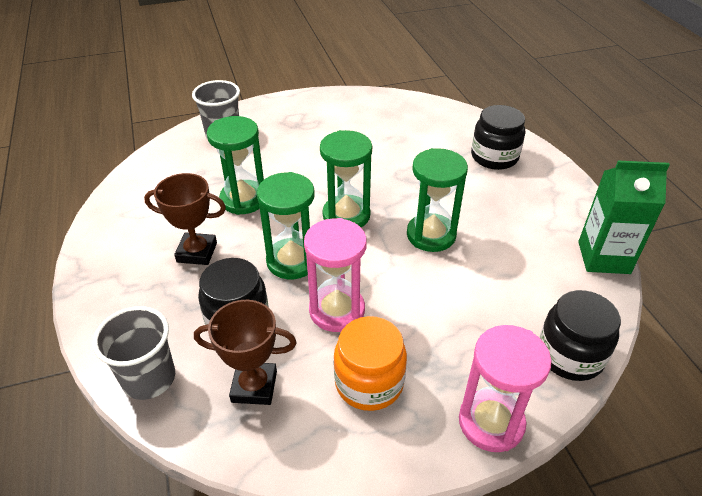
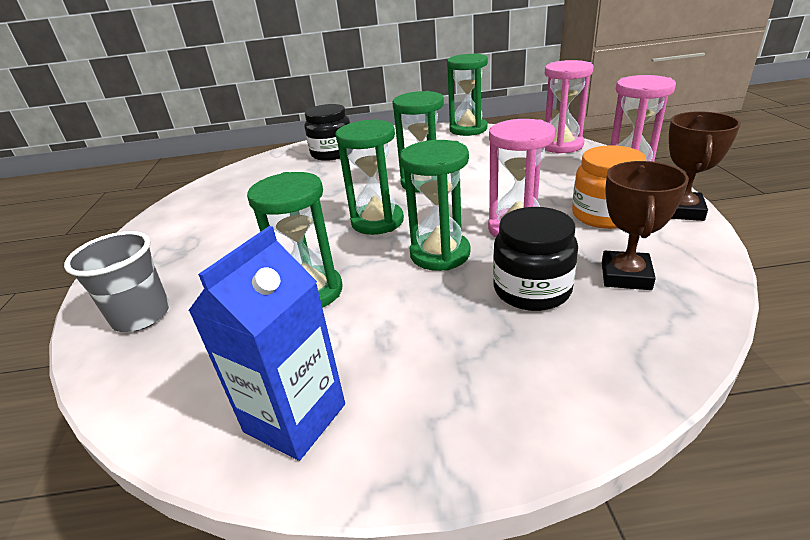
camera: 75 degrees left, 10 degrees down
grey cup [93,306,175,400] -> none
brown trophy [144,173,226,265] -> brown trophy moved to [669,111,741,221]
black jar [539,290,621,381] -> pink hourglass [544,60,594,154]
green carton [578,161,670,274] -> green hourglass [447,53,488,136]
none -> blue carton [188,226,345,461]

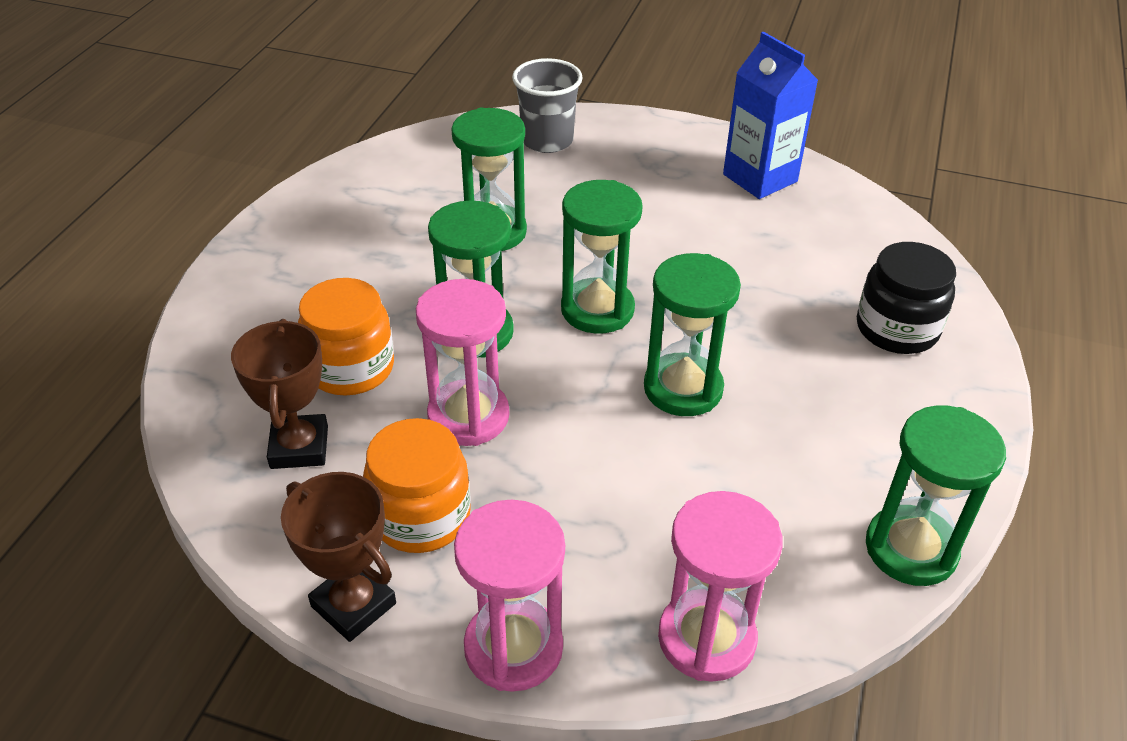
camera: 110 degrees right, 10 degrees up
blue carton [188,226,345,461] -> blue carton moved to [723,32,818,199]
black jar [493,207,578,311] -> orange jar [298,278,394,396]
brown trophy [602,161,689,290] -> brown trophy turned 45 degrees clockwise [231,319,328,469]

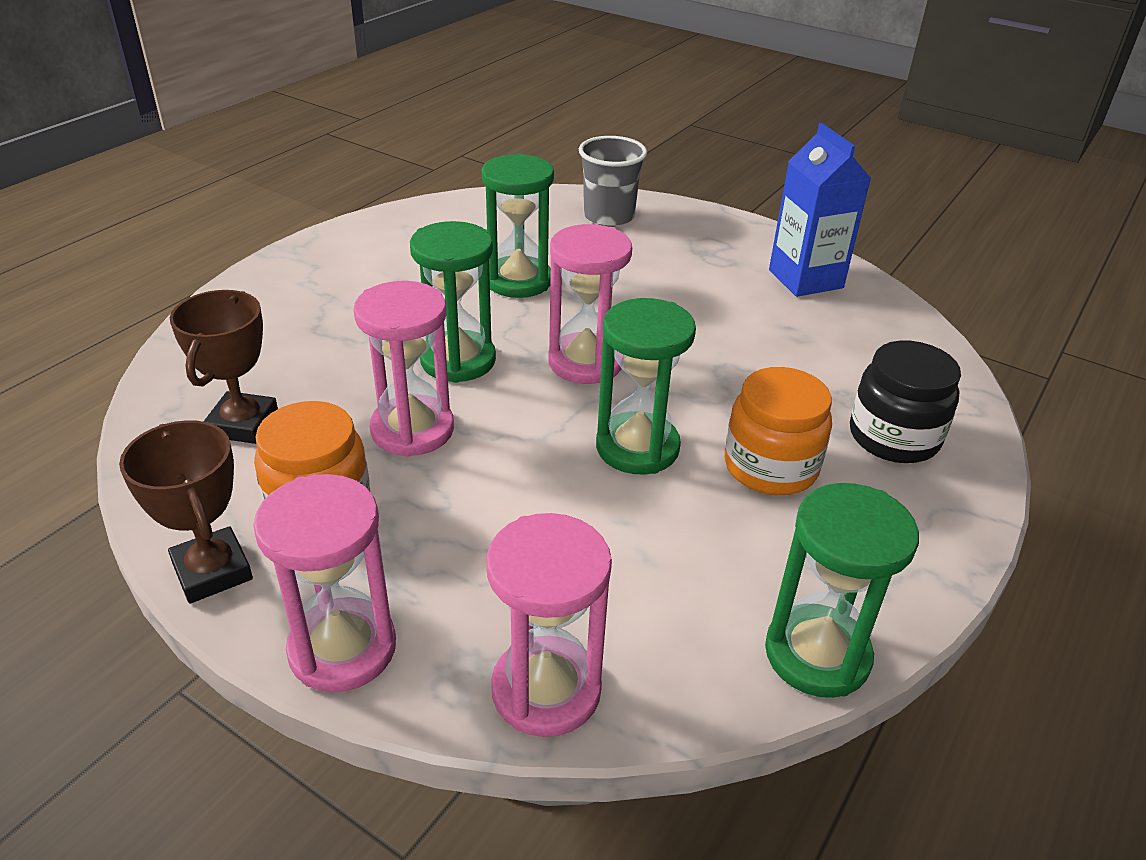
camera: 15 degrees right, 5 degrees down
orange jar [298,278,394,396] -> orange jar moved to [725,367,832,495]
green hourglass [561,180,643,334] -> pink hourglass [549,224,632,384]

